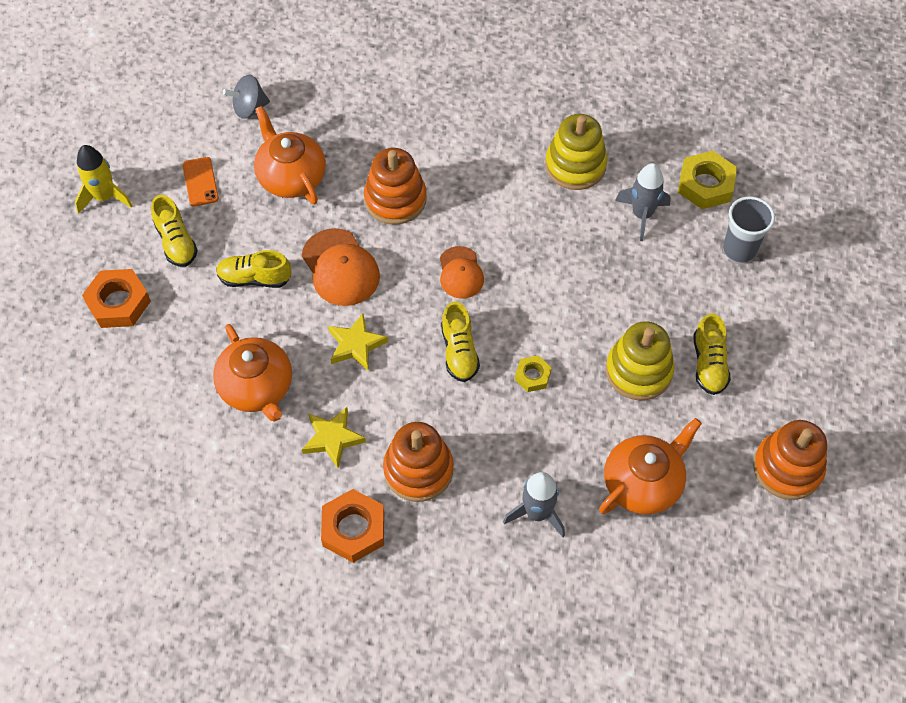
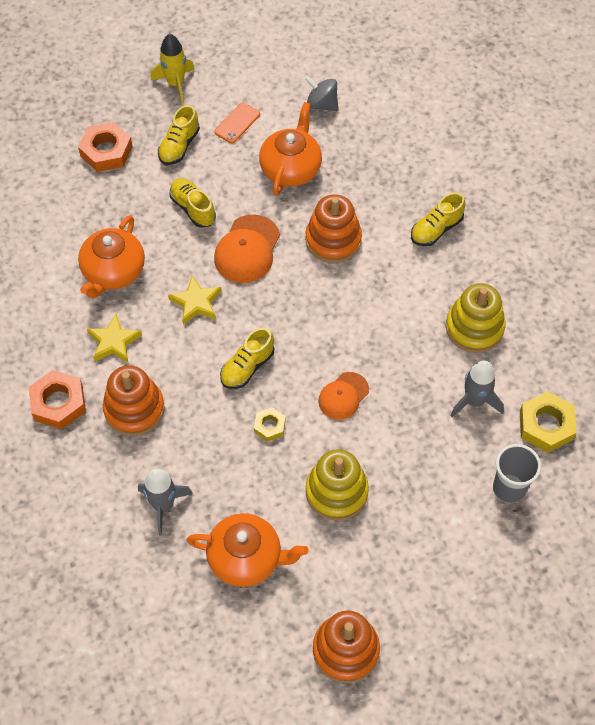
camera: 50 degrees right, 0 degrees up
orange cap [440,246,484,299] -> orange cap moved to [318,372,369,420]
yellow shoe [693,313,731,395] -> yellow shoe moved to [411,192,466,246]

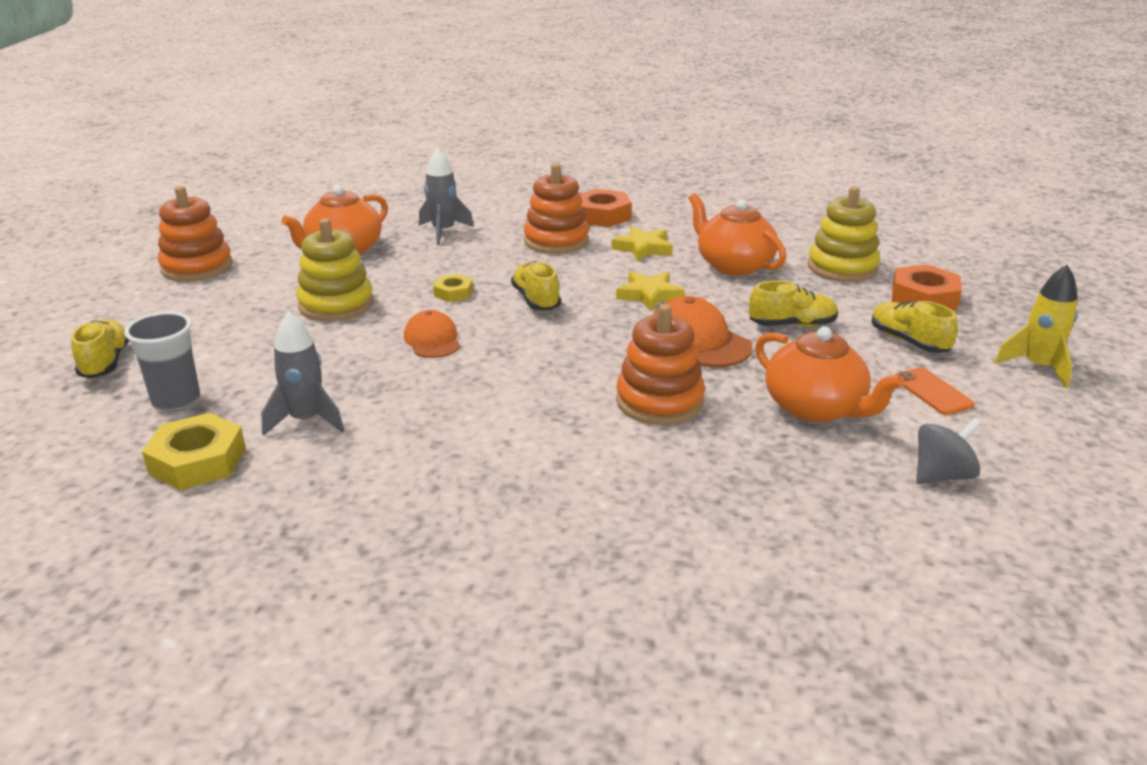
camera: 120 degrees right, 30 degrees down
yellow shoe [411,192,466,246] -> yellow shoe moved to [71,319,129,378]
yellow stacking toy [446,283,506,353] -> yellow stacking toy moved to [808,186,880,282]

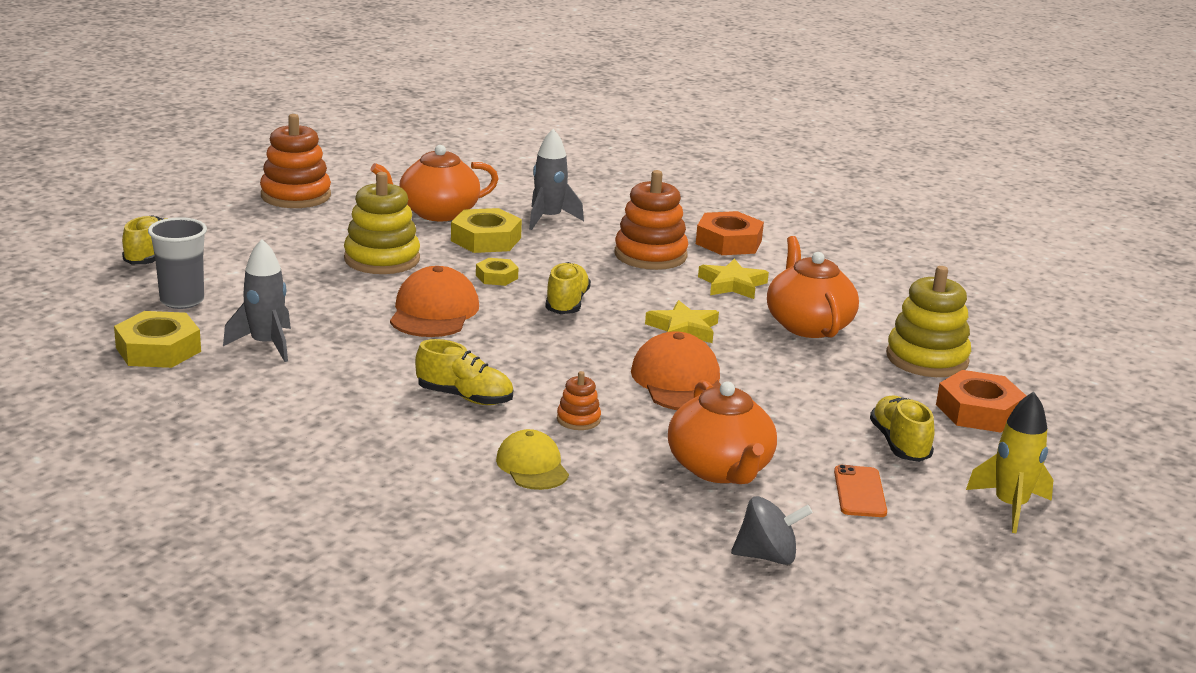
camera: 25 degrees right, 5 degrees down
orange cap [404,310,460,358] -> orange cap [390,266,479,337], size x1.53
orange stacking toy [616,304,705,425] -> orange stacking toy [557,371,601,430], size x0.49
yellow shoe [749,281,838,327] -> yellow shoe moved to [415,339,513,405]
none -> yellow nut [451,208,522,253]
none -> yellow cap [496,429,569,490]

